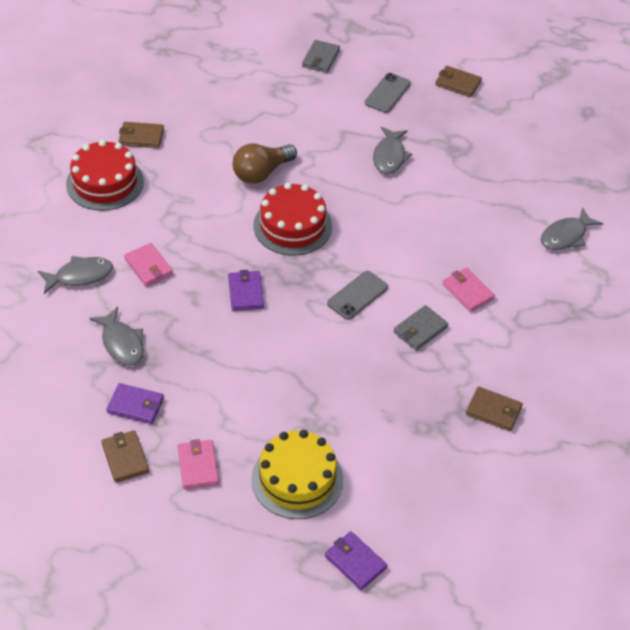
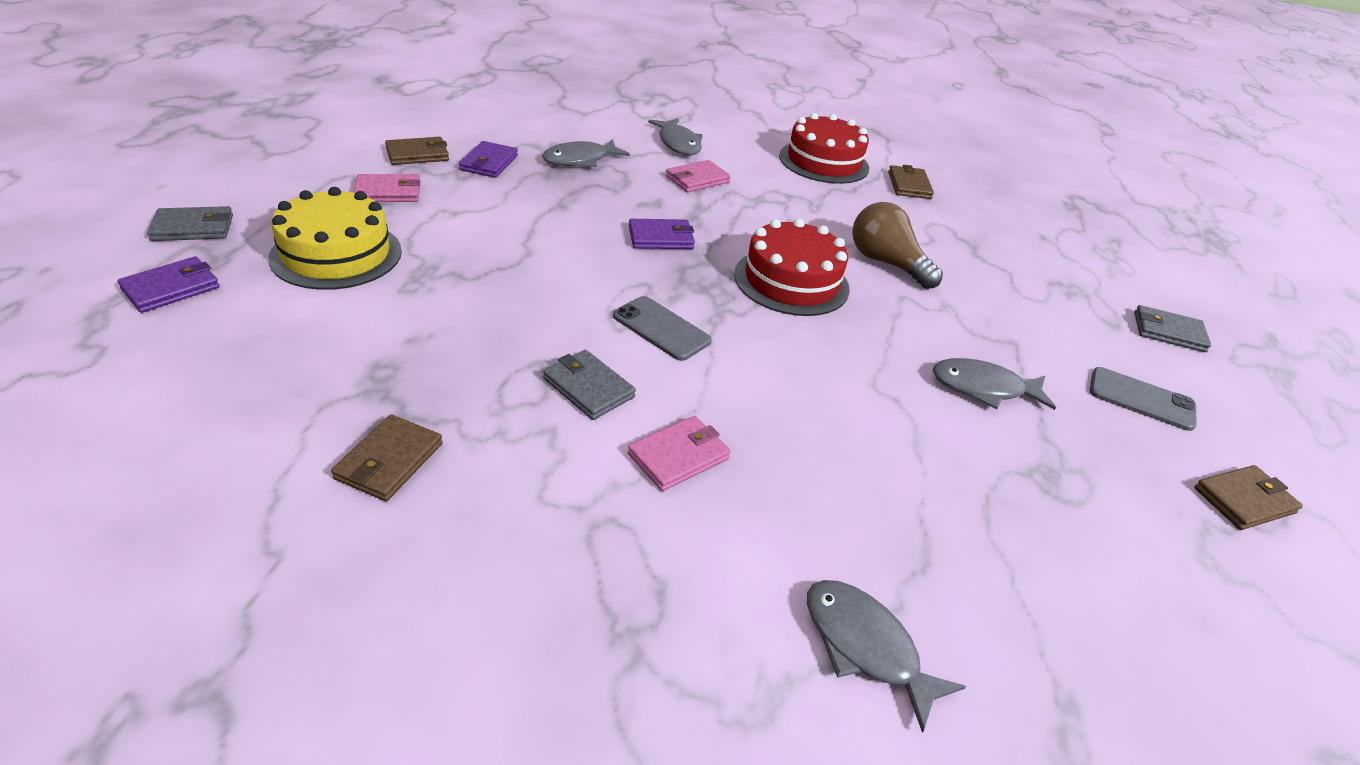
camera: 85 degrees right, 10 degrees down
brown wallet [435,66,482,97] -> brown wallet turned 45 degrees clockwise [1194,465,1303,530]
none -> grey wallet [147,206,233,241]

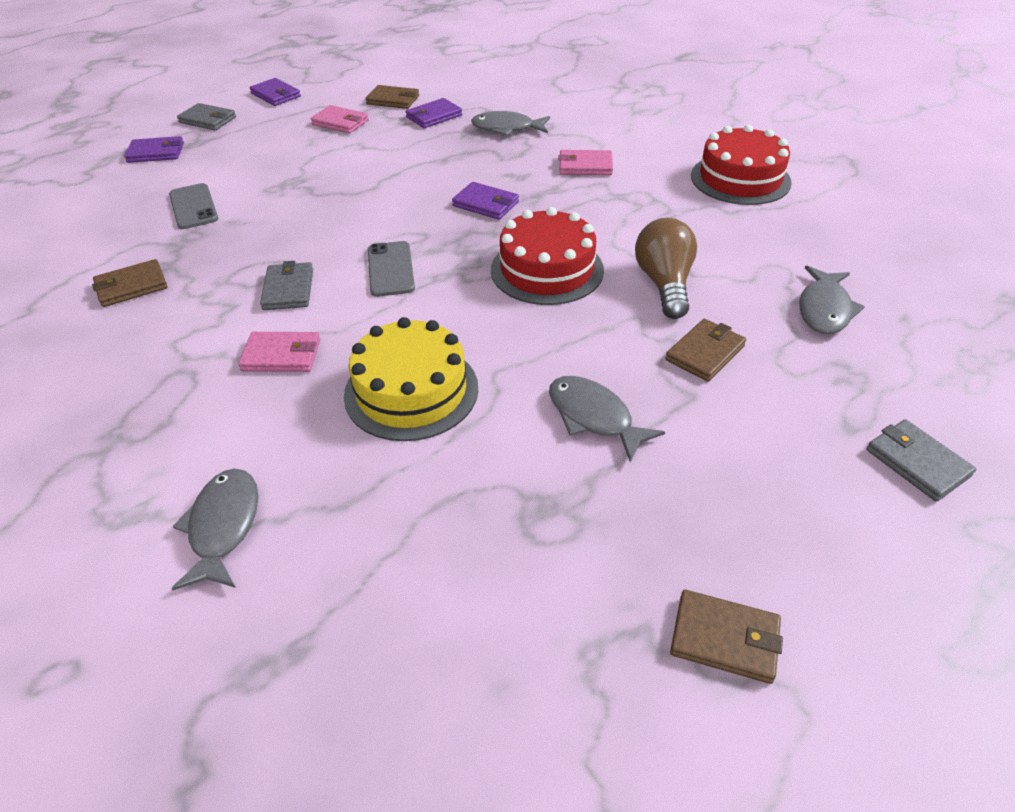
camera: 45 degrees right, 5 degrees up
yellow cake [268,187,402,290] -> yellow cake moved to [344,317,478,441]
grey fish [648,118,703,155] -> grey fish moved to [799,266,865,334]
brown wallet [888,165,934,199] -> brown wallet moved to [665,319,746,382]
grey phone [1090,367,1196,431] -> grey phone moved to [169,183,218,229]
none -> purple wallet [249,78,301,106]

